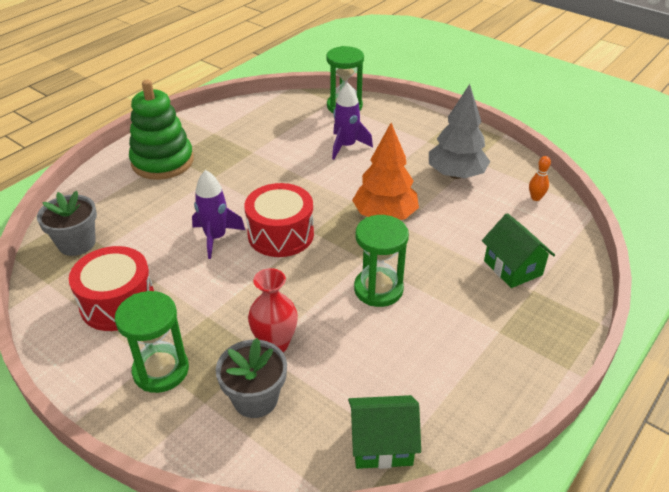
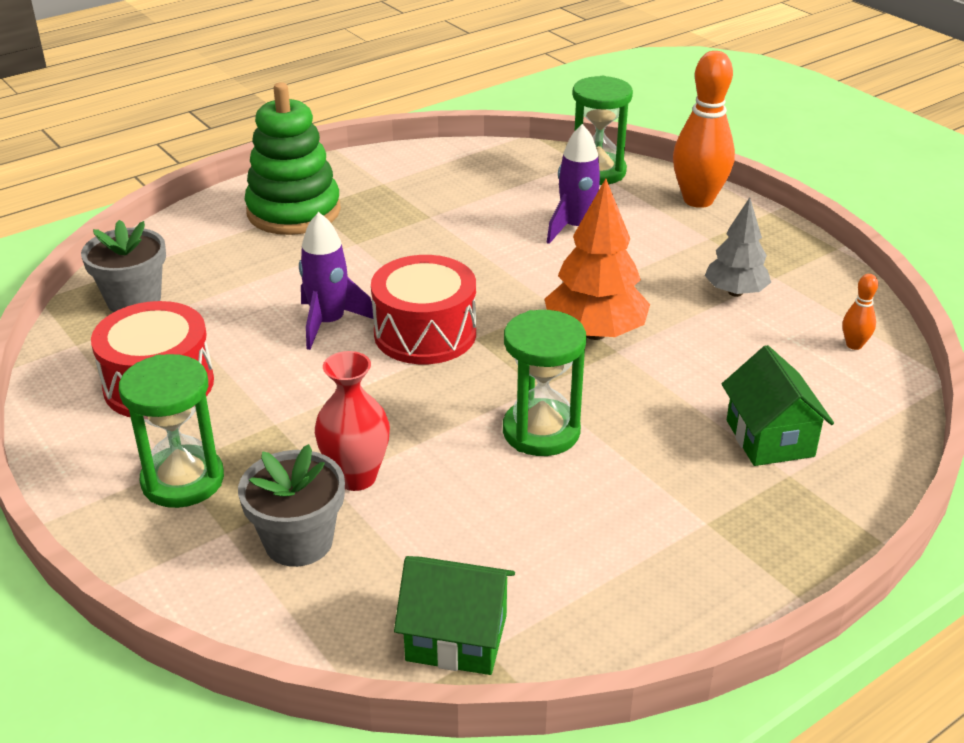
camera: 15 degrees right, 5 degrees down
grey tree [429,84,490,179] -> grey tree [705,198,771,297], size x0.65
none -> orange bowling pin [673,51,735,208]

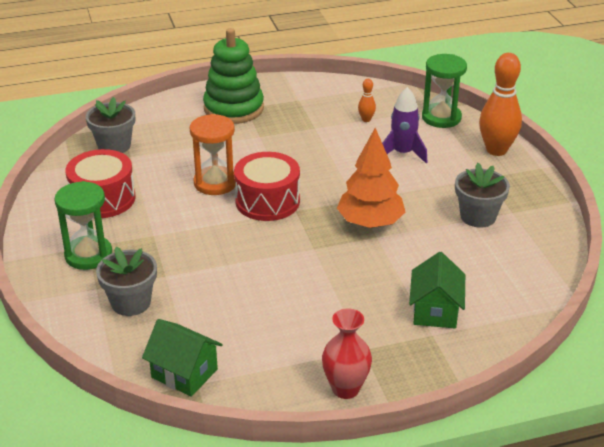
camera: 20 degrees right, 0 degrees up
purple rocket [299,212,374,350] -> orange hourglass [190,114,236,195]
red vase [315,351,390,491] -> red vase moved to [322,308,372,399]
green hourglass [503,310,586,456] -> none
grey tree [705,198,771,297] -> grey flower pot [455,163,510,228]
orange bowling pin [842,274,878,350] -> orange bowling pin moved to [358,79,376,122]

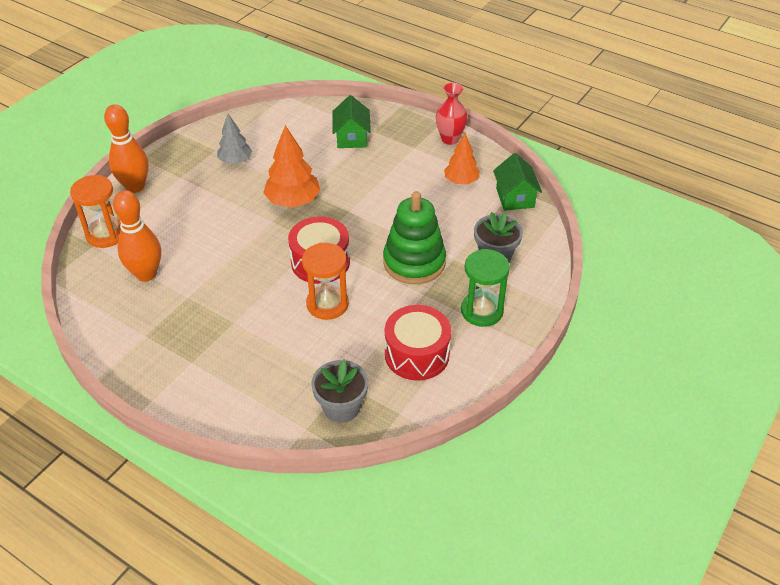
camera: 130 degrees left, 10 degrees up
green stacking toy [203,28,264,124] -> green stacking toy moved to [383,191,446,284]
orange bowling pin [358,79,376,122] -> orange bowling pin [113,190,161,282], size x2.23
purple rocket [382,87,427,163] -> none
green house [409,252,465,328] -> green house turned 60 degrees counterclockwise [332,95,371,148]
green hourglass [422,54,467,128] -> orange hourglass [70,175,121,248]
grey flower pot [455,163,510,228] -> grey tree [217,114,252,164]
none -> orange tree [444,134,480,184]

